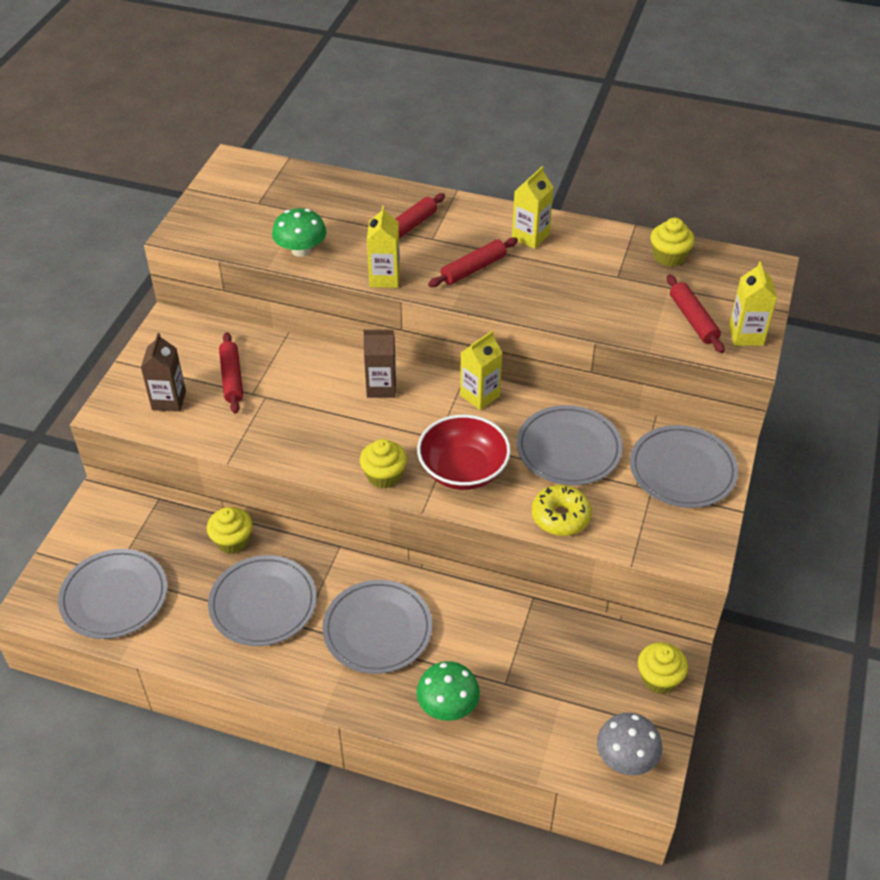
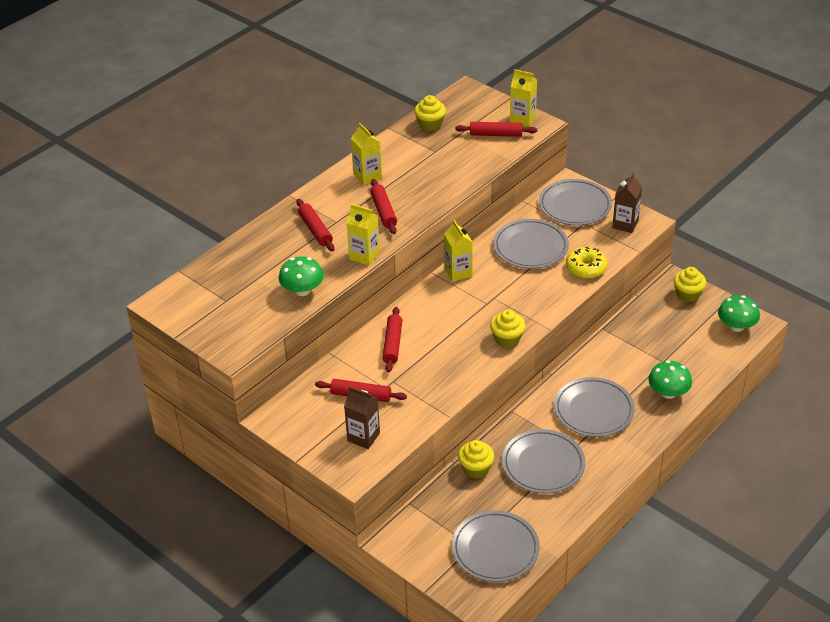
camera: 65 degrees left, 5 degrees down
brown carton [364,329,396,398] -> brown carton moved to [612,173,642,233]
red bowl [417,415,511,490] -> none
grey mushroom [597,713,663,775] -> green mushroom [718,295,760,332]
none -> red rolling pin [383,307,402,373]

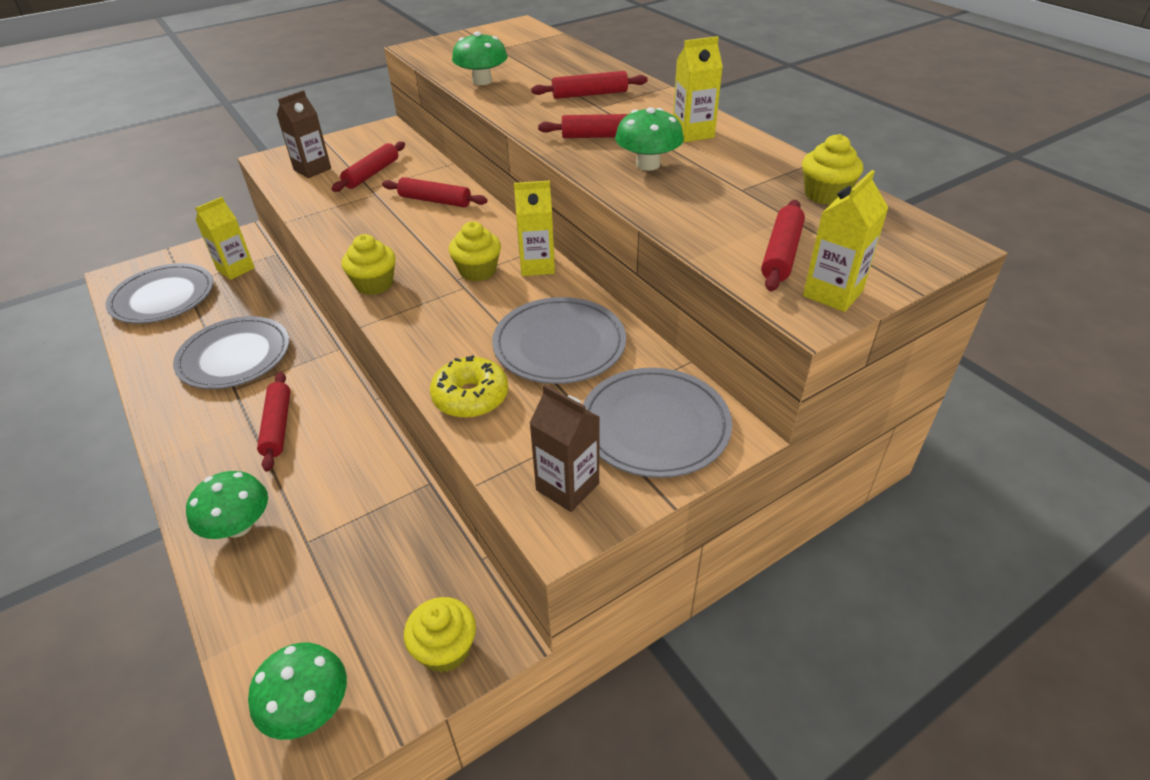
camera: 105 degrees right, 0 degrees up
yellow carton [347,204,380,266] -> yellow carton moved to [195,197,255,280]
yellow cupcake [458,440,494,478] -> yellow cupcake moved to [449,221,501,282]
grey plate [554,377,635,437] -> red rolling pin [257,372,290,472]
none -> green mushroom [615,107,684,171]

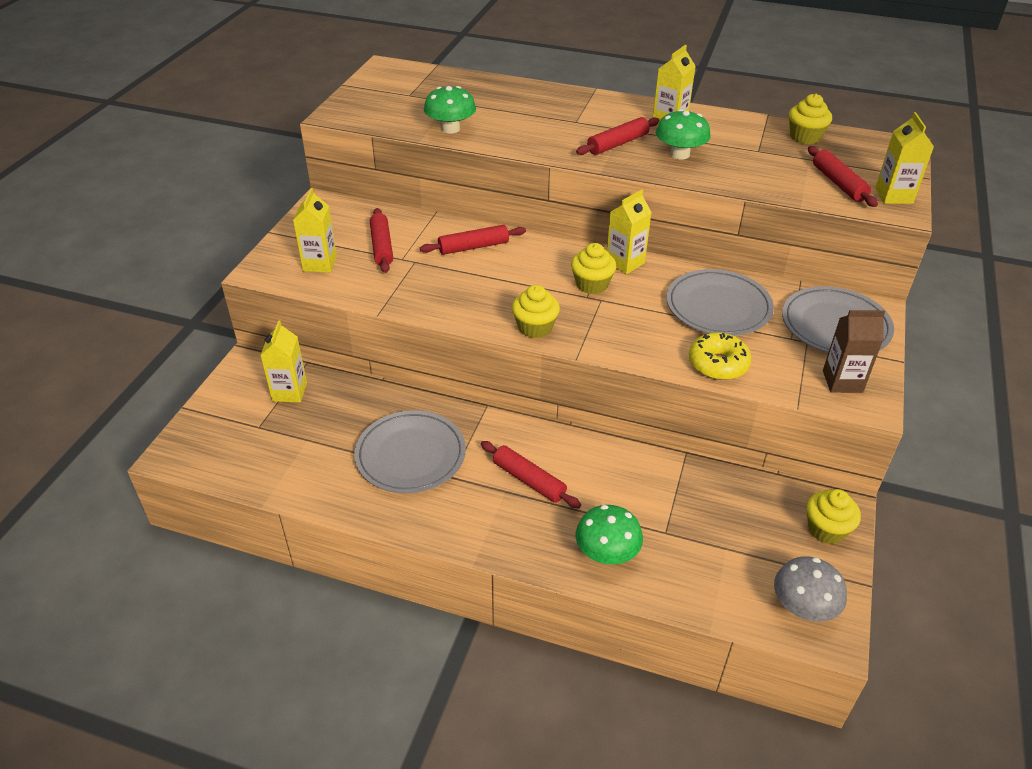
camera: 40 degrees left, 0 degrees up
grey plate [106,263,213,324] -> none
green mushroom [248,643,347,740] -> grey mushroom [774,556,847,622]
brown carton [277,90,331,178] -> yellow carton [293,188,337,273]
red rolling pin [531,71,648,99] -> none

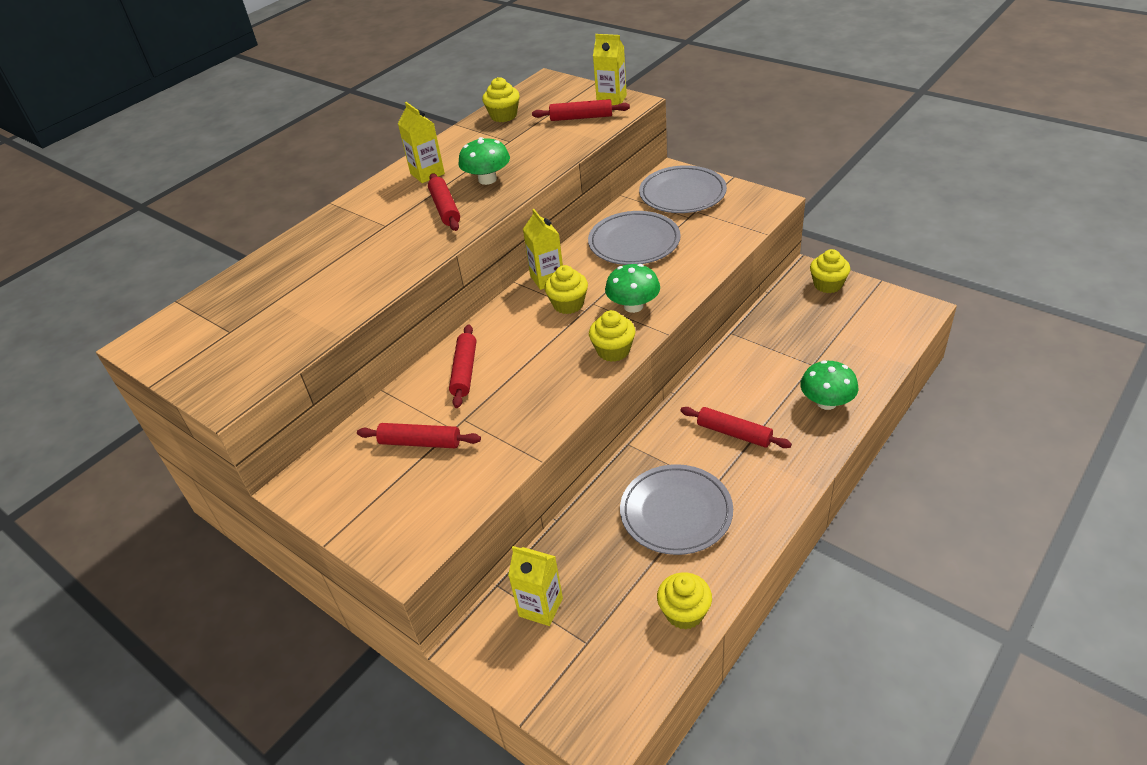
camera: 65 degrees left, 0 degrees up
yellow carton [293,188,337,273] -> none
green mushroom [424,86,476,134] -> green mushroom moved to [605,264,660,313]
red rolling pin [481,441,581,508] -> red rolling pin turned 60 degrees clockwise [680,407,792,448]
yellow donut [689,332,752,380] -> none
grey mushroom [774,556,847,622] -> none
brown carton [823,310,885,393] -> none
none -> yellow cupcake [657,572,712,630]

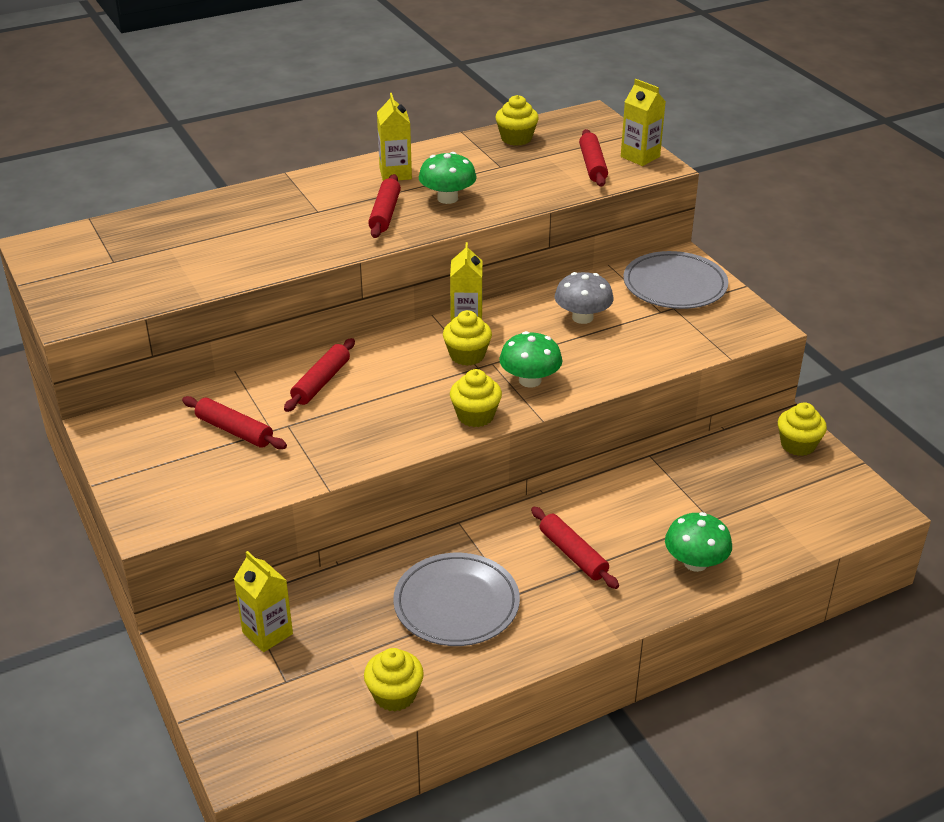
camera: 20 degrees right, 5 degrees down
red rolling pin [532,99,630,121] -> red rolling pin turned 60 degrees clockwise [579,129,608,187]
grey plate [588,211,681,265] -> grey mushroom [555,272,614,324]

